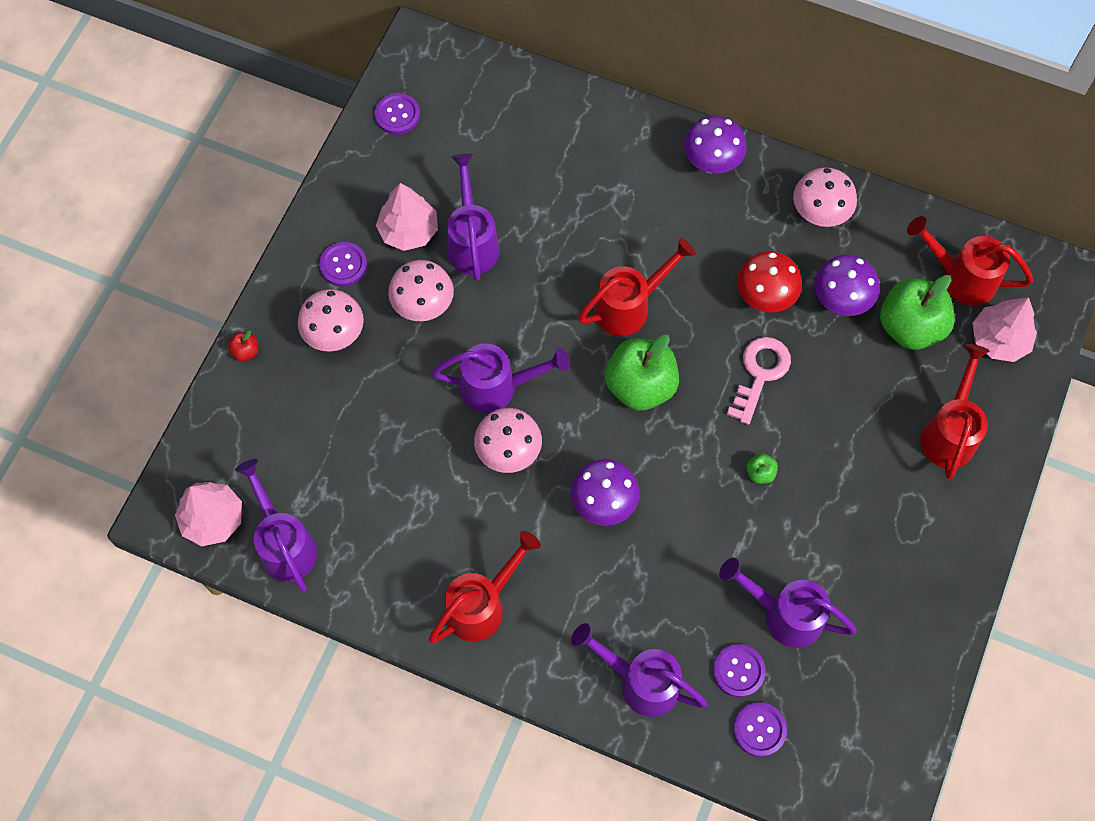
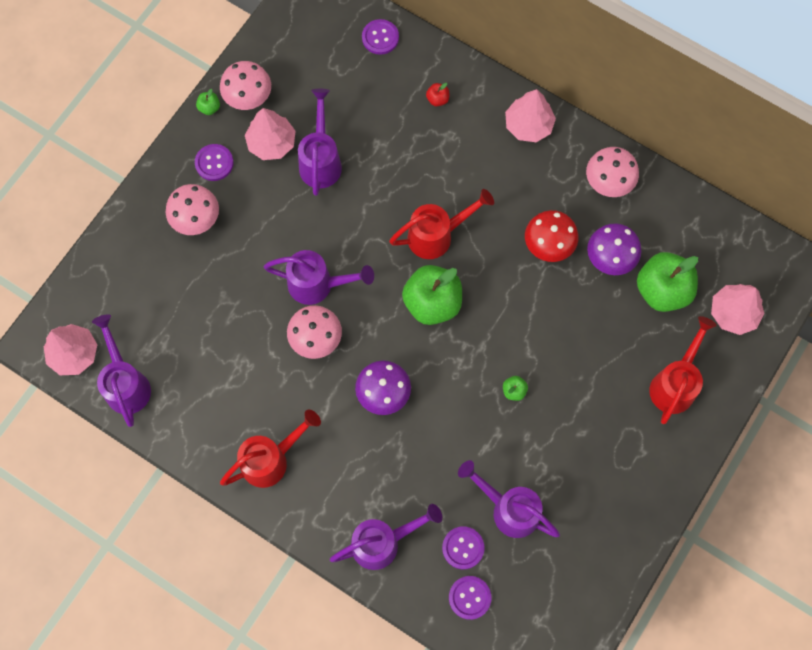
camera: 10 degrees right, 5 degrees up
red apple [228,331,258,361] -> red apple moved to [426,83,449,106]
purple button [375,93,420,135] -> purple button moved to [362,19,399,55]
pink mushroom [388,260,454,321] -> pink mushroom moved to [220,61,271,110]
purple watering can [571,623,708,717] -> purple watering can turned 120 degrees clockwise [330,504,442,570]
purple mushroom [684,115,746,173] -> pink tree [505,89,556,142]
pink key [727,337,791,425] -> none
red watering can [907,216,1033,306] -> none
none -> green apple [196,89,220,115]

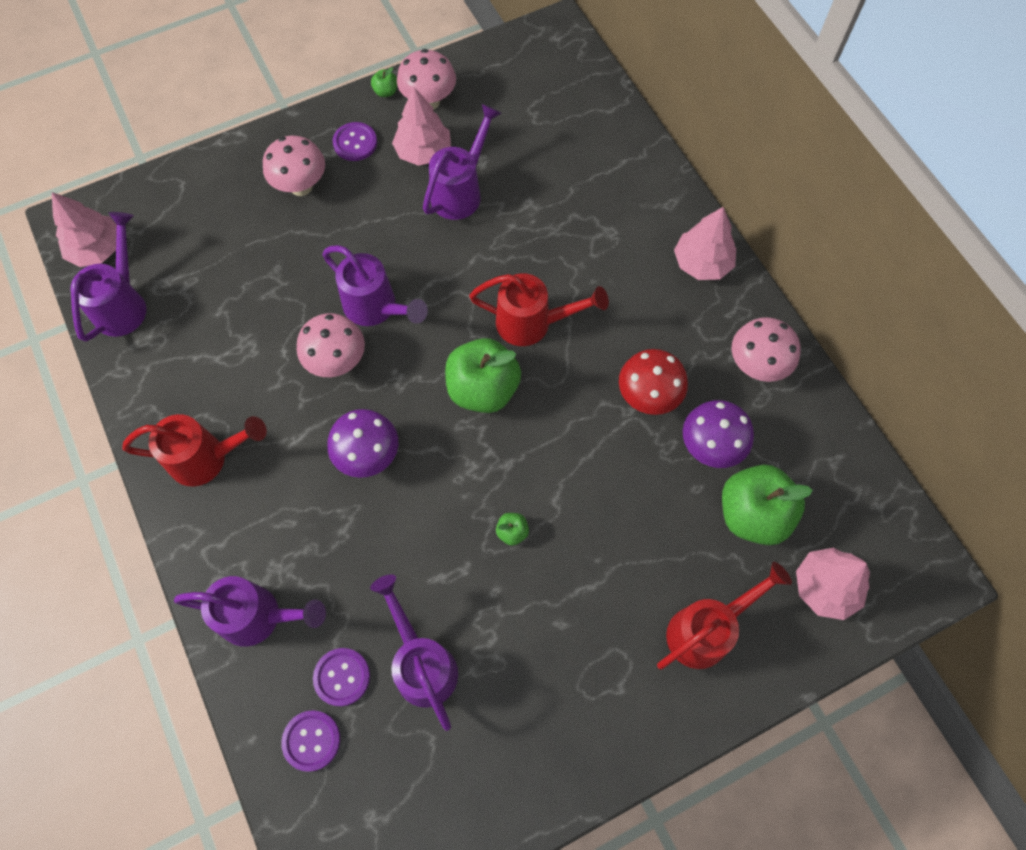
camera: 30 degrees right, 5 degrees down
purple button [362,19,399,55] -> none
red apple [426,83,449,106] -> none

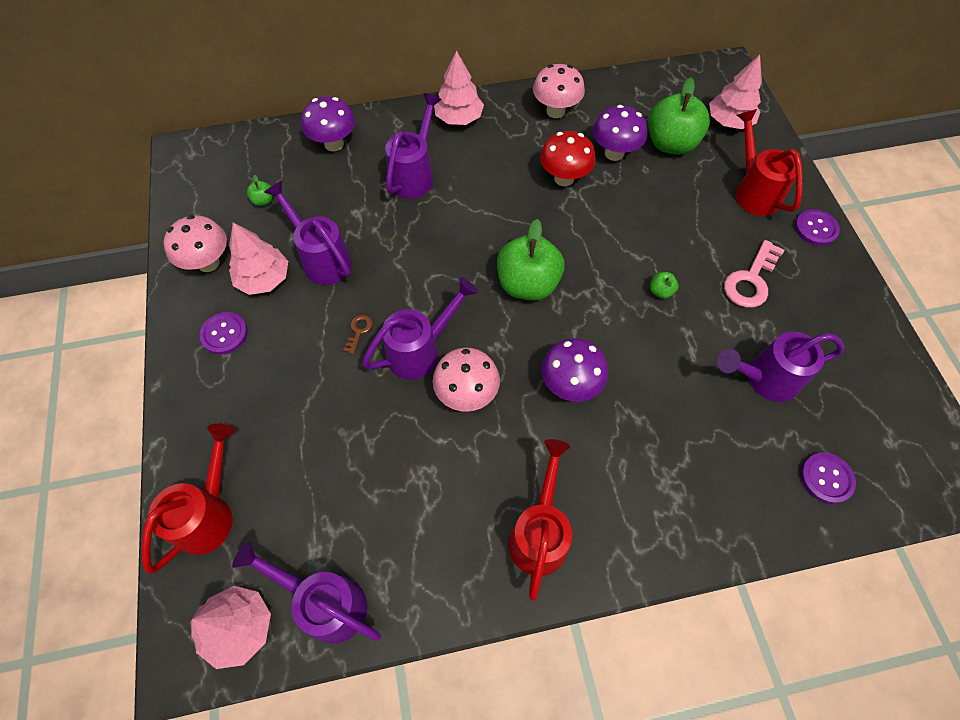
camera: 75 degrees left, 5 degrees down
purple watering can [174,576,326,647] -> purple watering can moved to [385,93,442,199]
pink mushroom [263,136,325,196] -> none
purple button [313,648,370,706] -> purple button moved to [795,209,840,246]
green apple [371,67,397,97] -> green apple moved to [247,175,273,206]
red watering can [469,273,609,346] -> red watering can moved to [142,423,235,574]
none -> purple mushroom [301,96,355,152]
none -> brown key [343,315,373,354]
none -> pink key [724,240,784,308]

